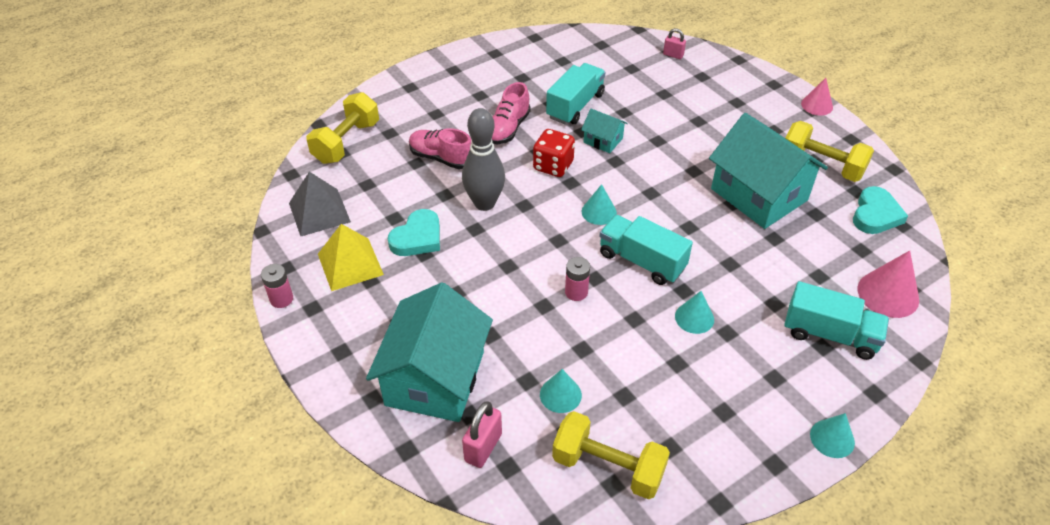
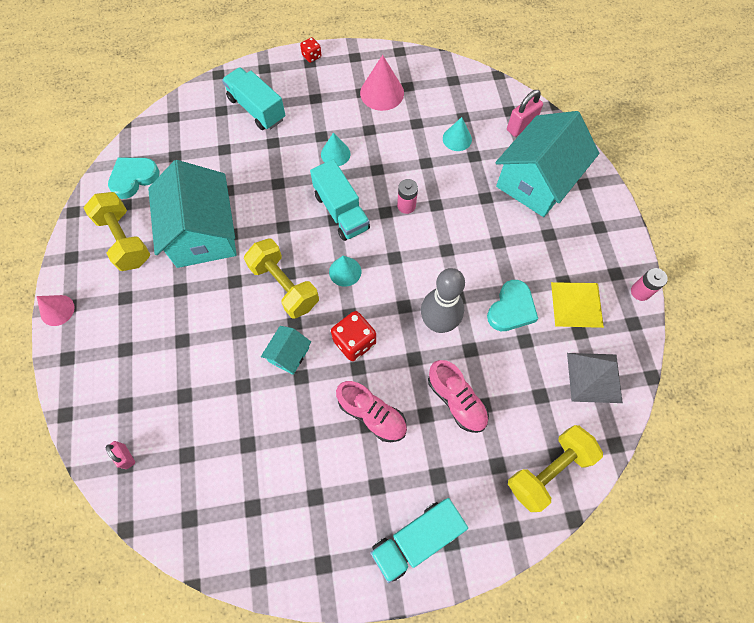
camera: 155 degrees left, 20 degrees up
turquoise heart [388,209,440,256] -> turquoise heart turned 150 degrees clockwise [487,280,538,331]
pink shoe [492,82,531,144] -> pink shoe turned 75 degrees clockwise [336,381,407,442]
turquoise truck [546,63,605,125] -> turquoise truck moved to [370,498,468,583]
yellow dumbbell [552,411,670,499] -> yellow dumbbell moved to [244,239,319,319]
turquoise house [581,109,628,153] -> turquoise house turned 60 degrees clockwise [261,326,311,375]
turquoise cone [810,413,855,458] -> red dice [300,37,321,63]
pink cone [858,250,919,318] -> pink cone moved to [360,55,404,111]

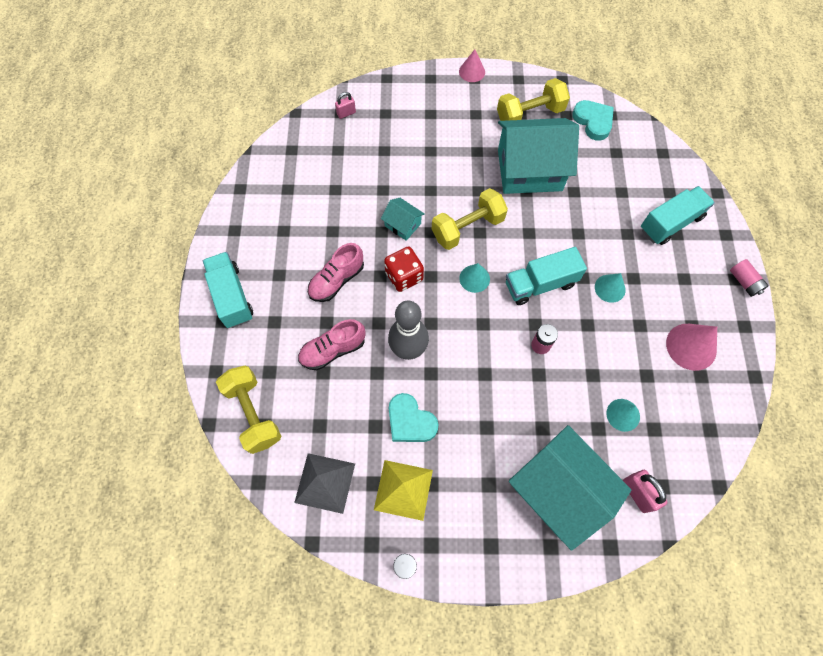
camera: 100 degrees right, 0 degrees up
red dice [300,37,321,63] -> pink battery [730,259,769,297]

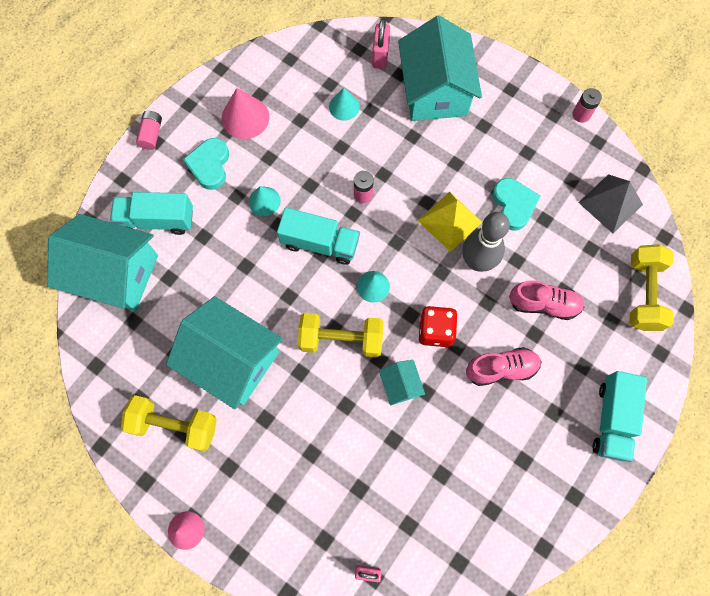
camera: 145 degrees left, 5 degrees up
yellow pyramid [374,460,433,521] -> yellow pyramid moved to [418,192,482,252]
turquoise heart [572,100,614,141] -> turquoise heart moved to [183,138,229,190]
none -> turquoise house [48,214,158,311]

